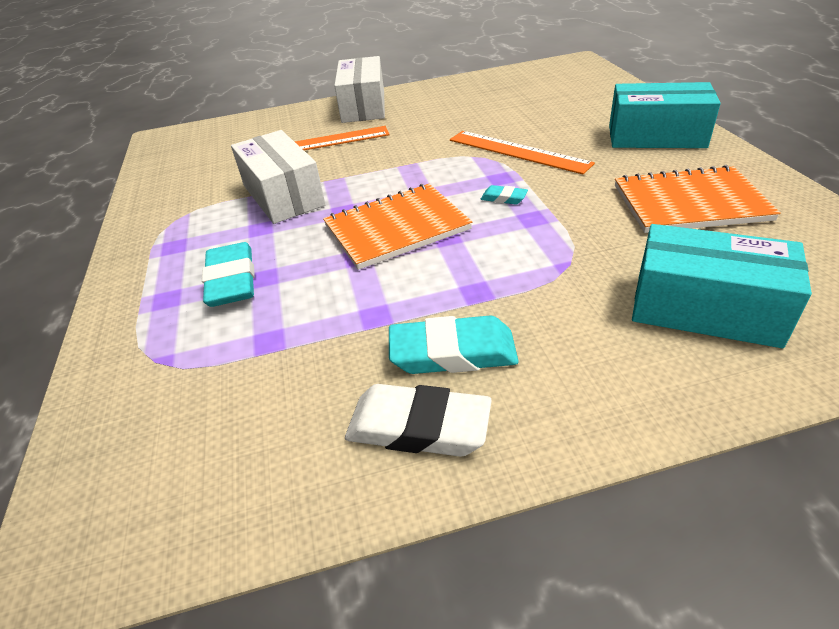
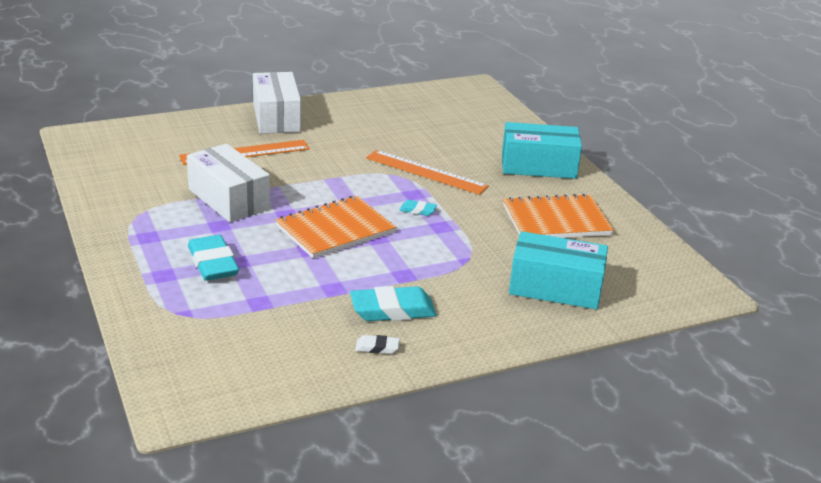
camera: 15 degrees left, 10 degrees down
white eraser [345,384,492,457] -> white eraser [355,335,400,354], size x0.49

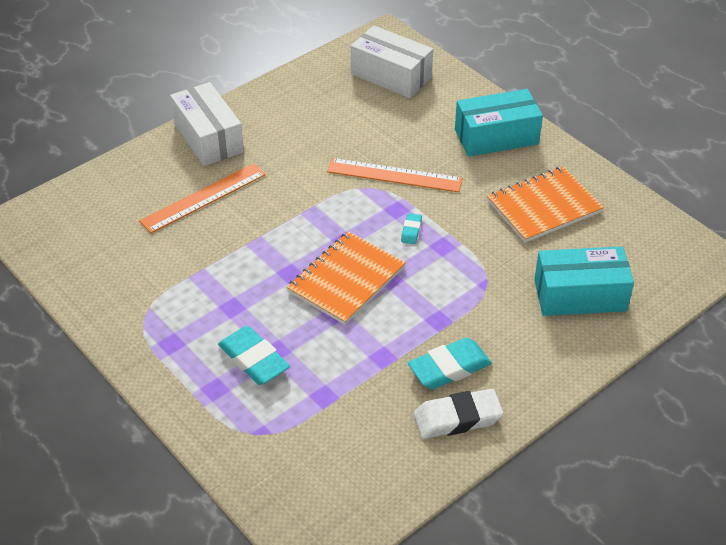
camera: 15 degrees left, 15 degrees up
white box [187,144,270,222] -> white box moved to [351,25,433,98]
white eraser [355,335,400,354] -> white eraser [414,389,504,439], size x2.03
turquoise eraser [399,200,437,216] -> turquoise eraser turned 75 degrees counterclockwise [401,213,422,244]

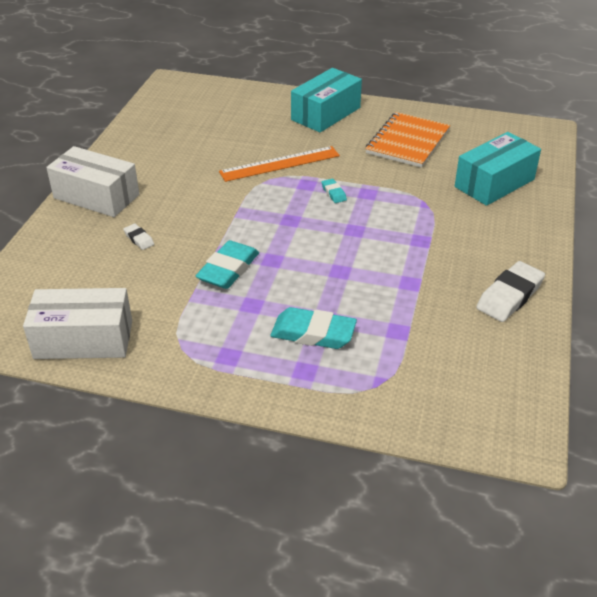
camera: 35 degrees left, 5 degrees down
orange ruler [139,163,266,233] -> white eraser [123,224,154,250]
orange notebook [287,231,406,325] -> none
white box [351,25,433,98] -> white box moved to [23,288,132,359]
turquoise eraser [408,338,492,389] -> turquoise eraser moved to [196,240,259,289]

